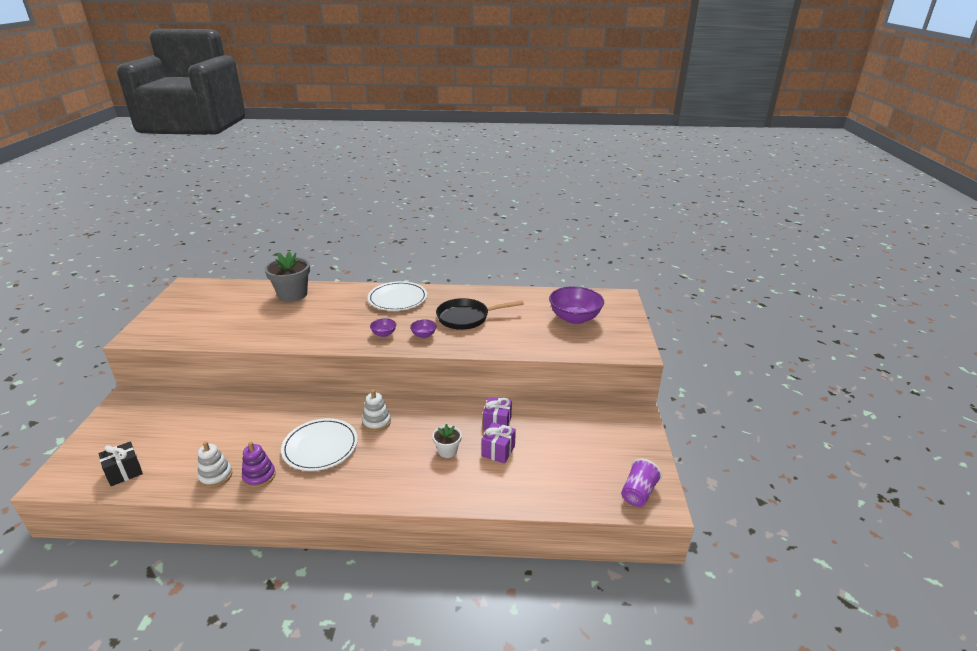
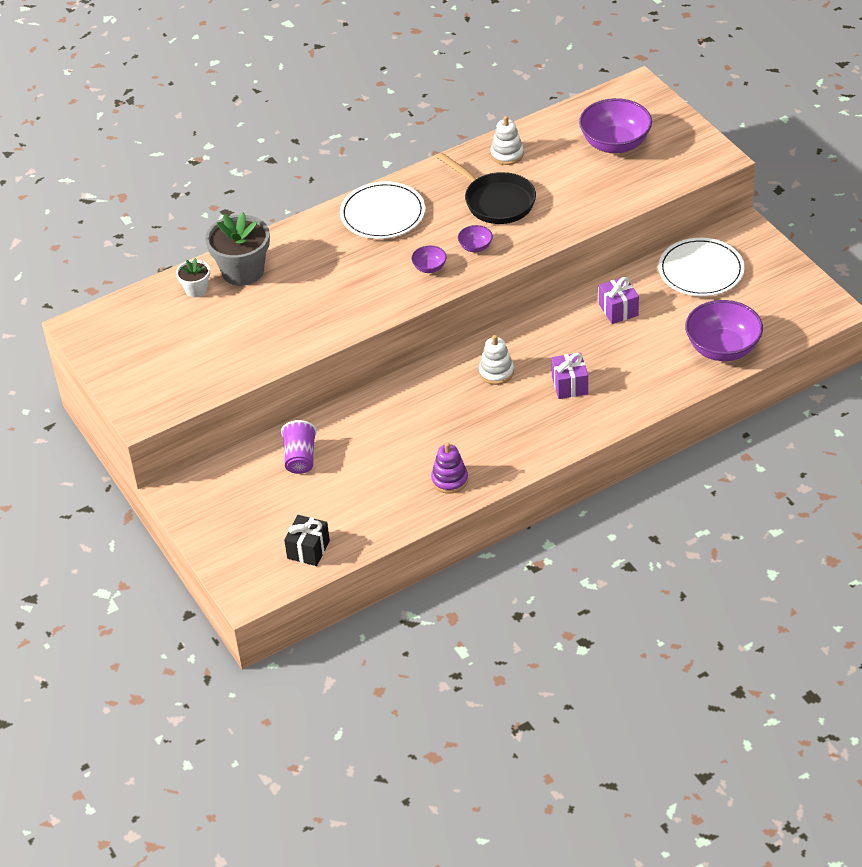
camera: 30 degrees left, 15 degrees up
white stacking toy [198,441,233,488] -> white stacking toy moved to [491,116,524,165]
white plate [281,418,358,471] -> white plate moved to [658,238,745,296]
white flower pot [432,424,462,458] -> white flower pot moved to [176,258,210,297]
black pan [436,298,524,330] -> black pan turned 90 degrees counterclockwise [437,153,536,224]
purple gift [481,422,516,464] -> purple gift moved to [551,352,588,399]
purple cup [621,459,662,507] -> purple cup moved to [281,420,317,474]
none -> purple bowl [685,300,763,361]

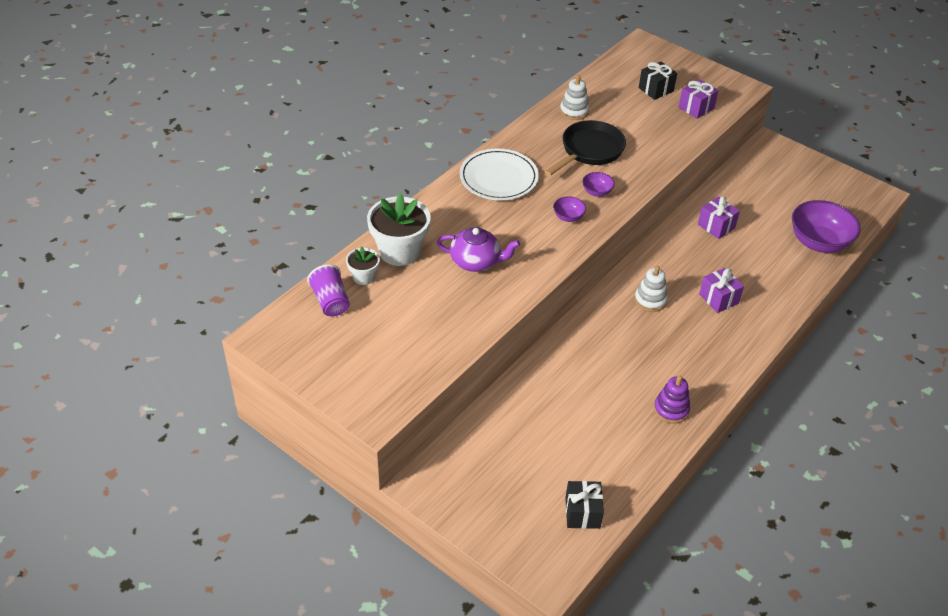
camera: 25 degrees left, 0 degrees up
grey flower pot [205,212,270,286] -> white flower pot [367,193,431,266]
purple cup [281,420,317,474] -> purple cup moved to [307,264,350,316]
black pan [437,153,536,224] -> black pan turned 75 degrees counterclockwise [544,120,626,176]
purple bowl [579,98,652,154] -> black gift [639,61,677,100]
white plate [658,238,745,296] -> none
none -> purple teapot [437,227,520,272]
none -> purple gift [679,79,719,119]

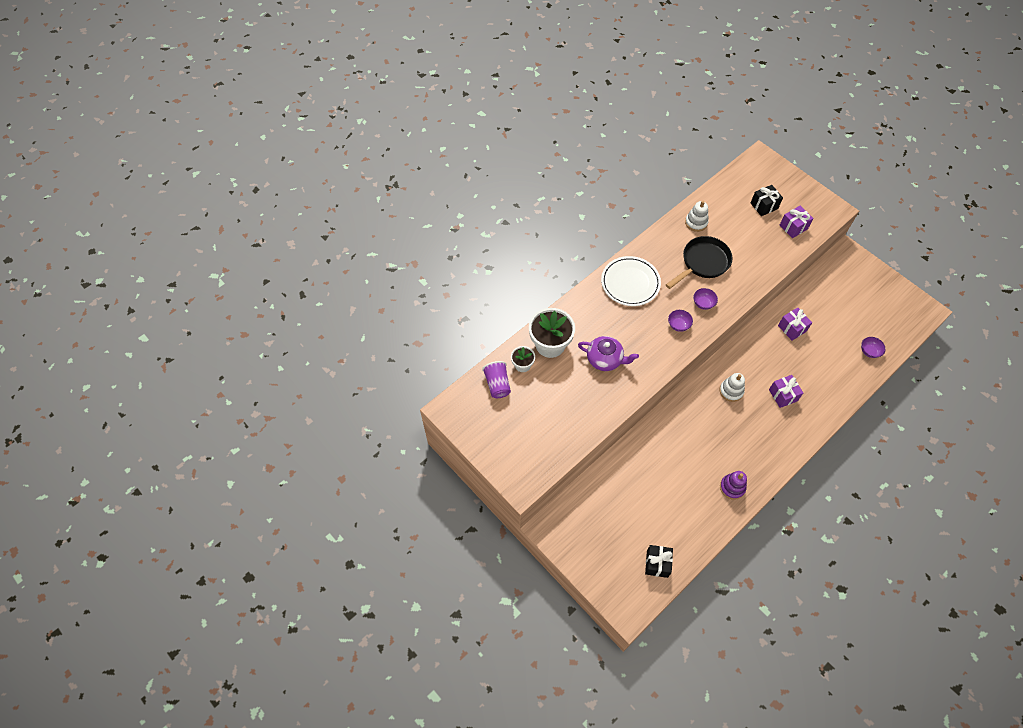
camera: 10 degrees right, 15 degrees up
purple bowl [792,200,861,253] -> purple bowl [861,337,886,358], size x0.46

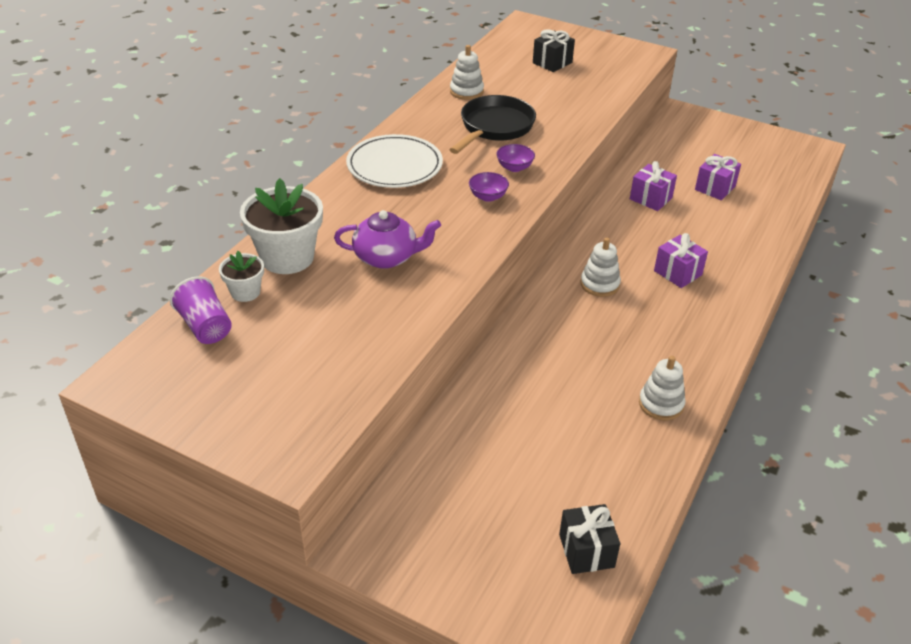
camera: 20 degrees left, 20 degrees down
purple stacking toy [720,471,747,500] -> white stacking toy [639,356,686,420]
purple gift [779,206,814,238] -> purple gift moved to [695,154,741,200]
purple bowl [861,337,886,358] -> none

